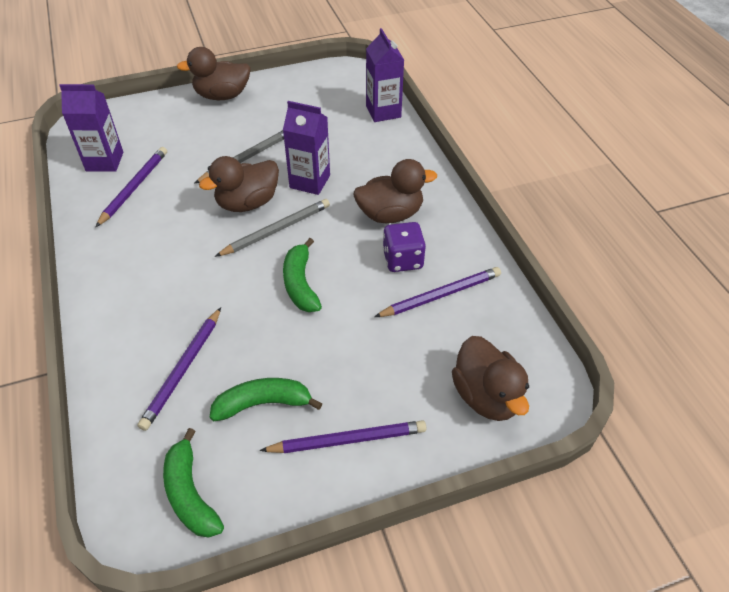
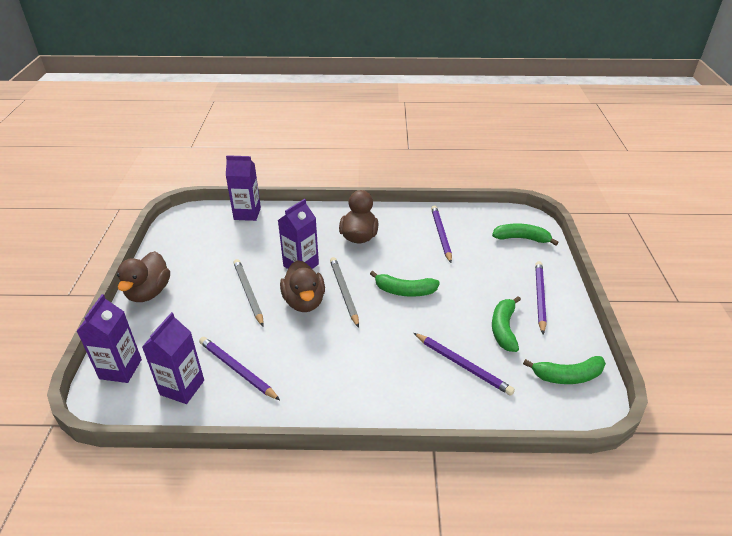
camera: 70 degrees left, 10 degrees down
purple dice [383,222,426,272] -> none
brown duck [452,336,529,421] -> green banana [492,223,559,246]
none -> purple carton [77,294,142,383]

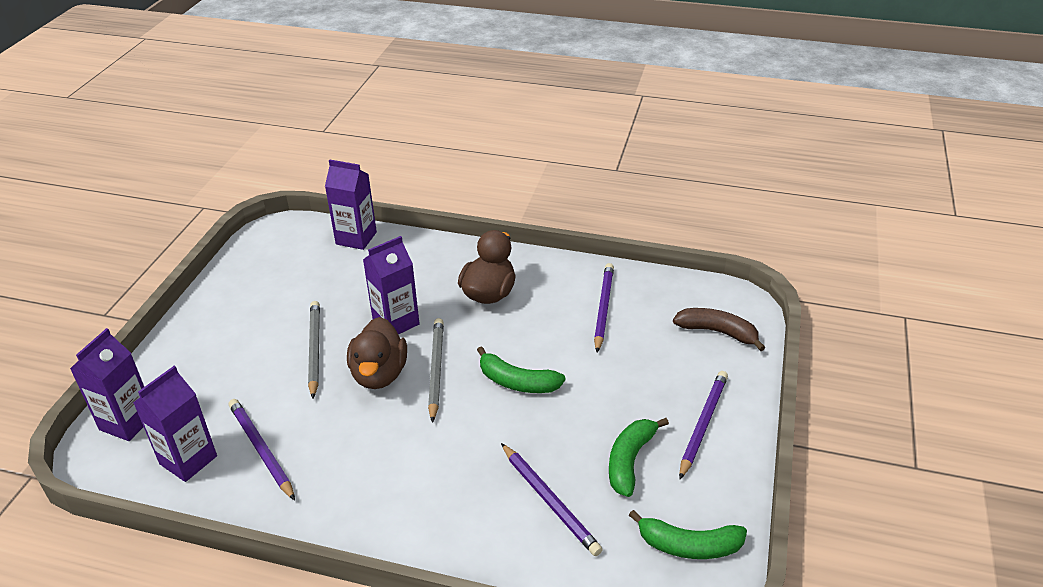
camera: 15 degrees right, 0 degrees up
brown duck [117,251,170,302] -> none
green banana [492,223,559,246] -> brown banana [673,308,765,351]

